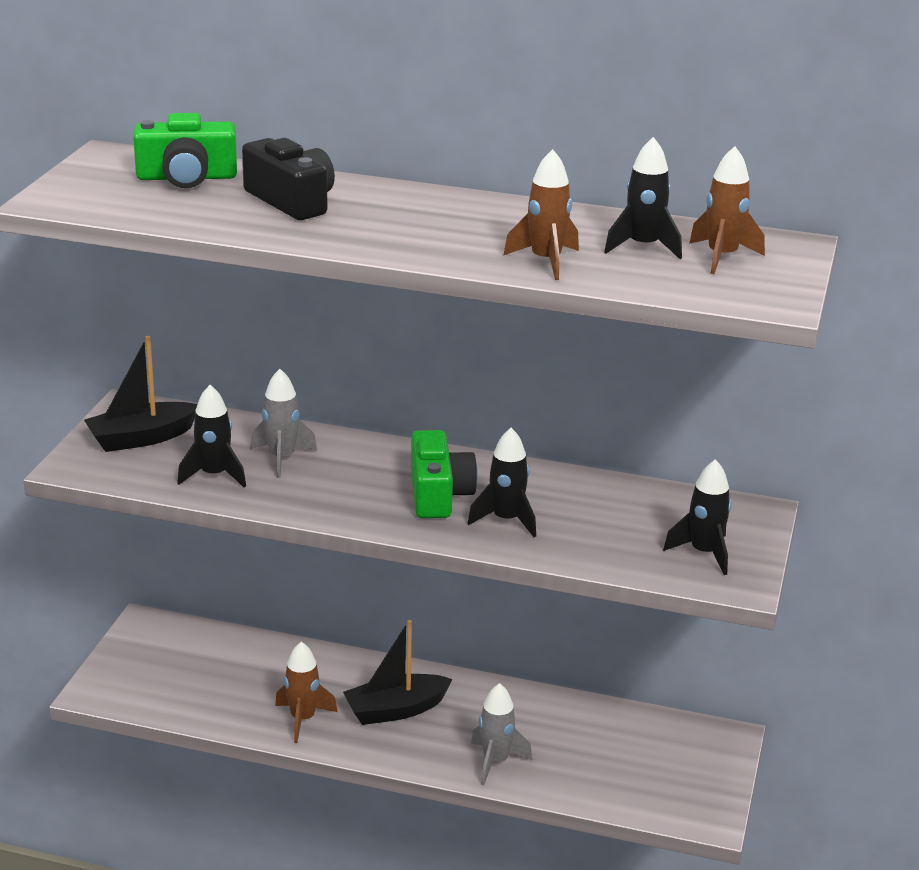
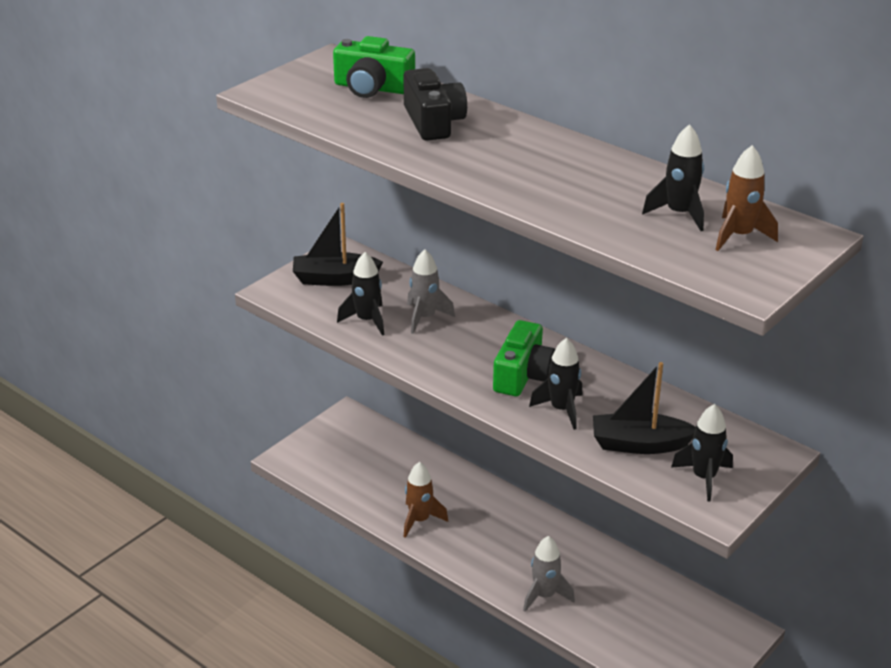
camera: 25 degrees right, 5 degrees up
black boat [343,620,453,725] -> black boat moved to [593,362,696,454]
brown rocket [503,149,579,280] -> none

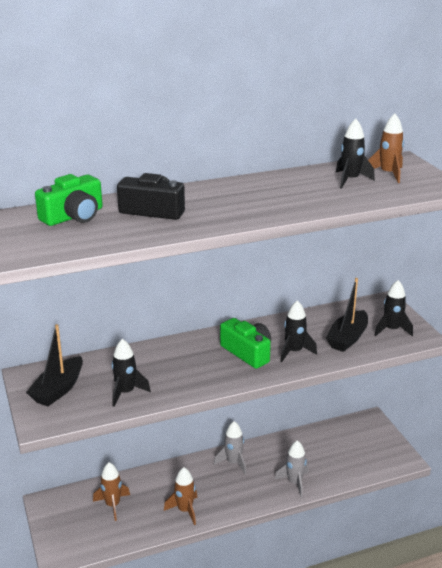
camera: 60 degrees left, 5 degrees down
grey rocket [407,249,455,334] -> grey rocket moved to [214,421,246,475]
none -> brown rocket [93,462,130,521]

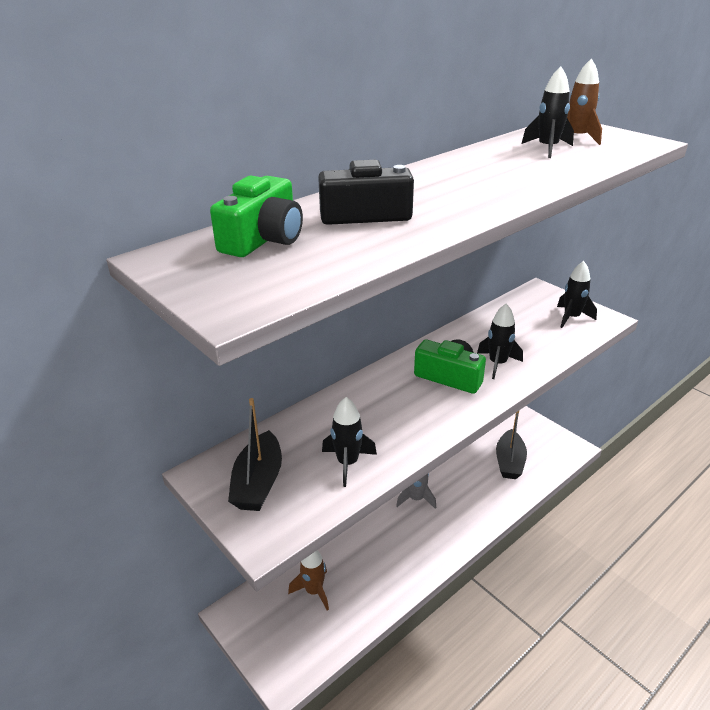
camera: 20 degrees left, 5 degrees up
brown rocket [164,467,197,525] -> none
grey rocket [274,440,309,497] -> none
black boat [326,278,368,352] -> black boat moved to [496,411,527,479]

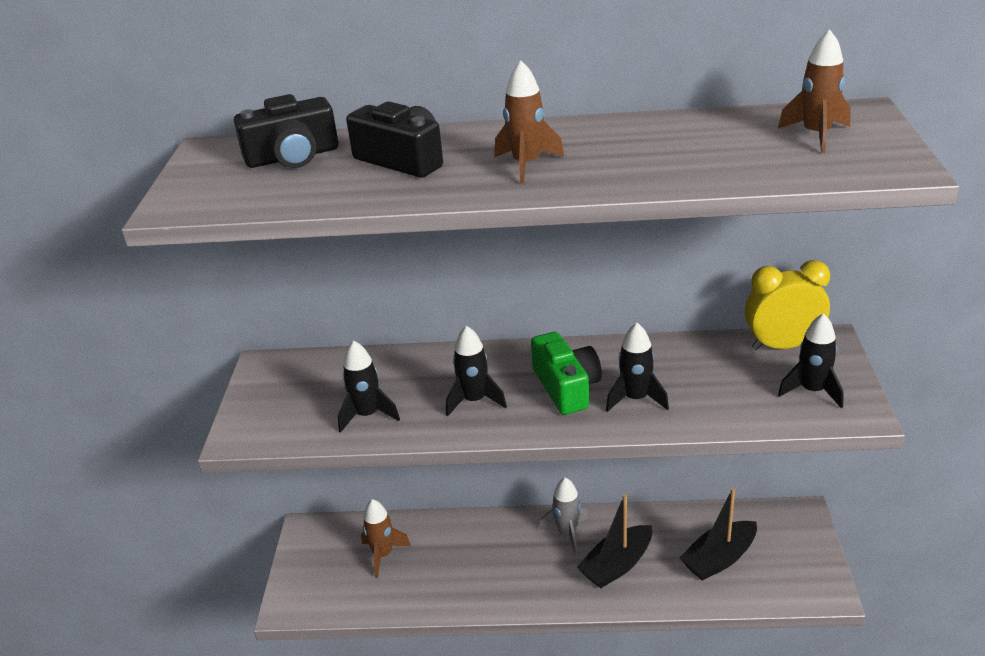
camera: 45 degrees right, 0 degrees up
green camera [210,176,303,257] -> black camera [234,94,339,168]
black boat [228,398,282,511] -> black boat moved to [577,494,652,588]
black rocket [521,67,574,158] -> black rocket moved to [446,326,507,417]
none -> brown rocket [494,60,564,184]
none -> yellow clock [745,260,830,350]

